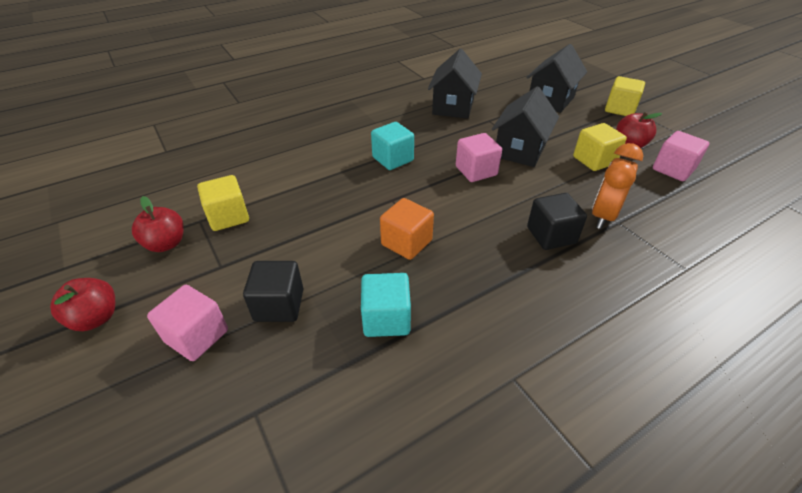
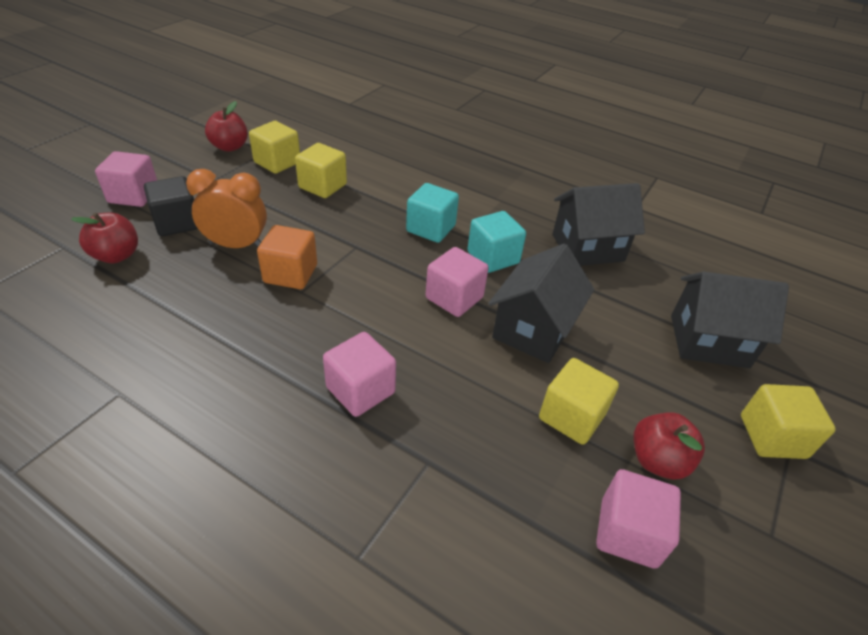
camera: 60 degrees right, 0 degrees up
red apple [50,278,115,331] -> red apple moved to [71,212,138,263]
turquoise cube [361,273,411,337] -> turquoise cube moved to [468,211,526,273]
black house [492,86,559,167] -> black house turned 60 degrees counterclockwise [488,244,594,363]
black cube [527,193,587,250] -> pink cube [323,332,396,417]
orange clock [592,143,643,229] -> orange clock moved to [186,169,267,248]
none -> yellow cube [295,143,347,198]

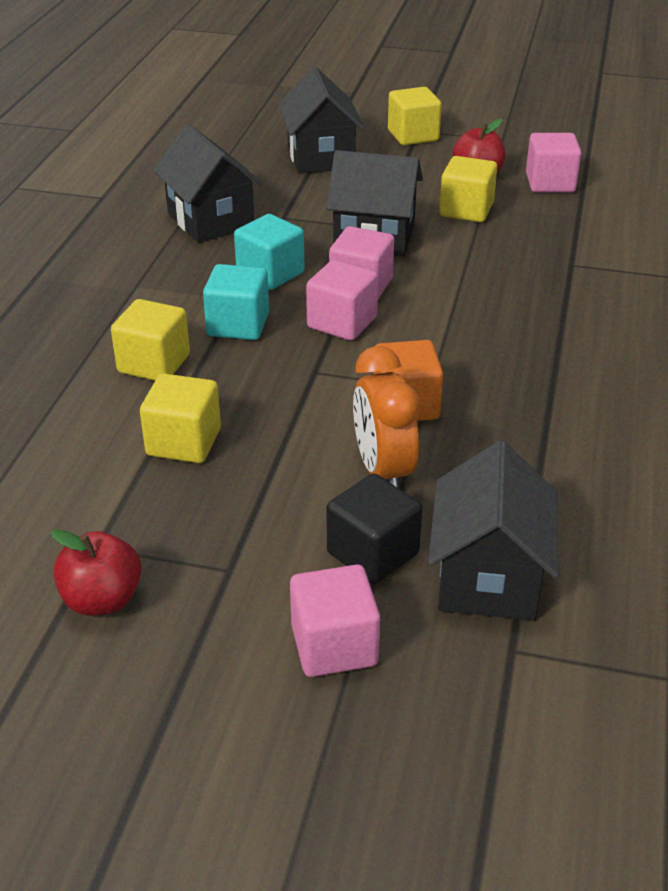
camera: 105 degrees left, 5 degrees down
red apple [71,212,138,263] -> black house [428,441,559,620]
yellow cube [249,121,300,174] -> yellow cube moved to [111,299,190,381]
pink cube [323,332,396,417] -> pink cube moved to [306,260,378,341]

